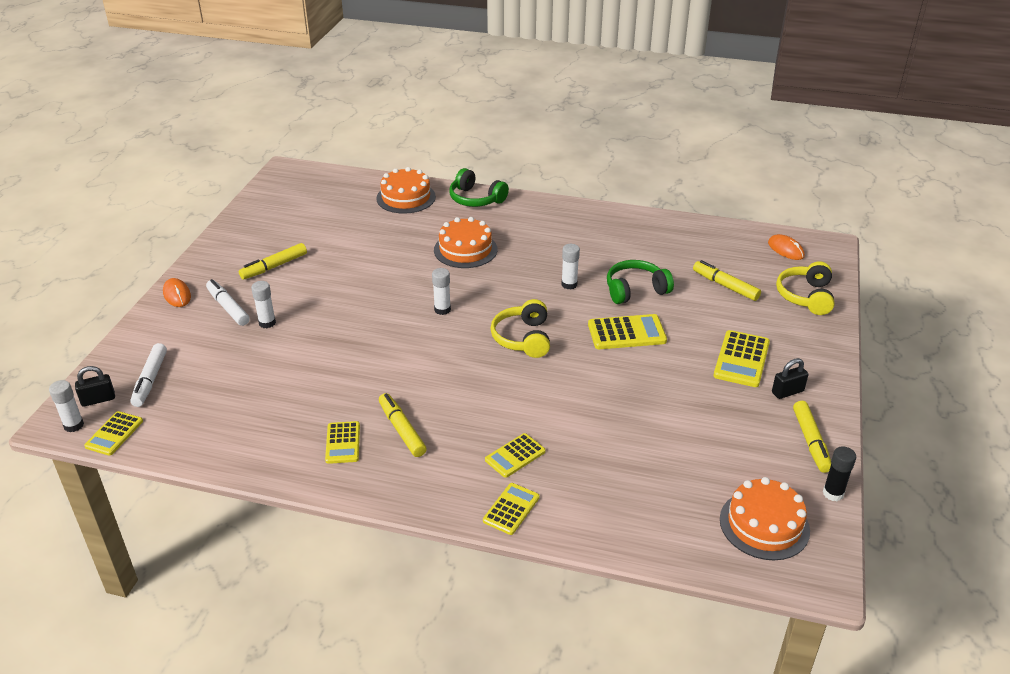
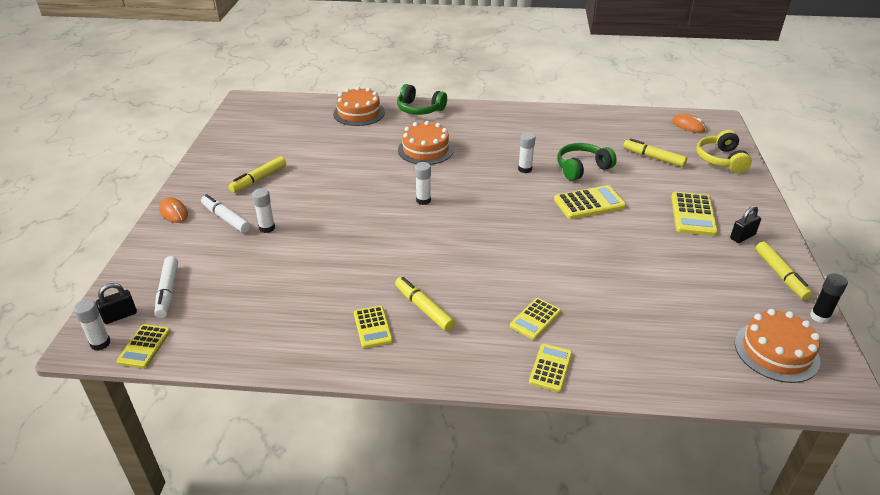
camera: 10 degrees left, 0 degrees up
yellow headphones [490,299,550,358] -> none

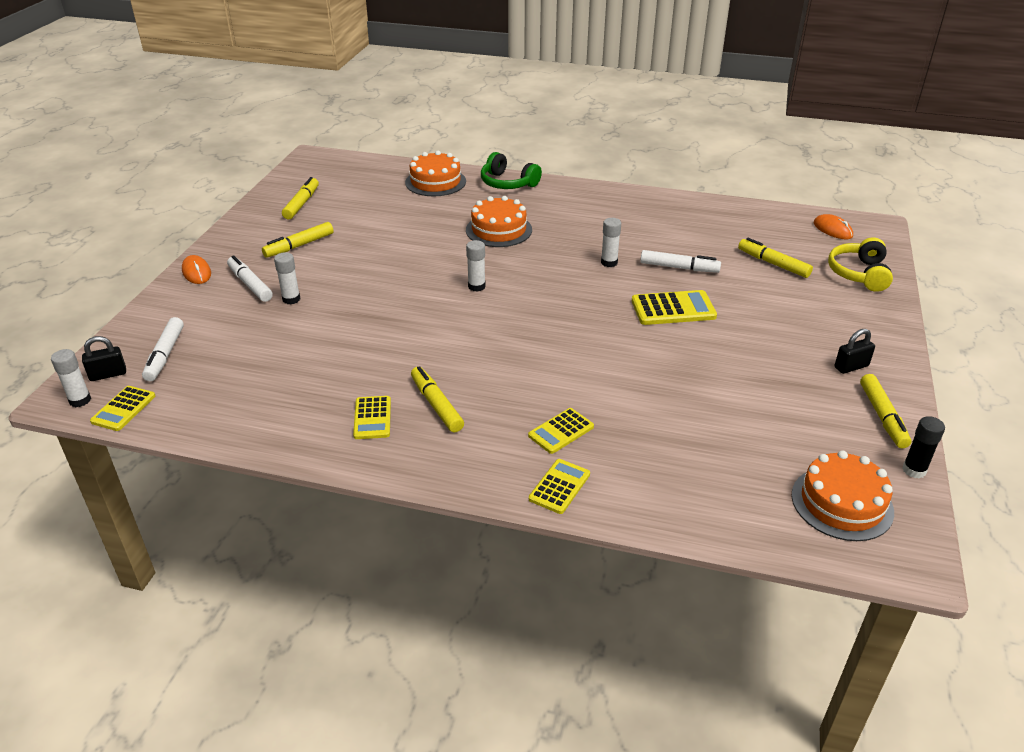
camera: 10 degrees right, 0 degrees up
green headphones [557,143,617,181] -> white marker [640,250,721,273]
yellow calculator [671,192,718,236] -> none
none -> yellow marker [282,177,319,219]

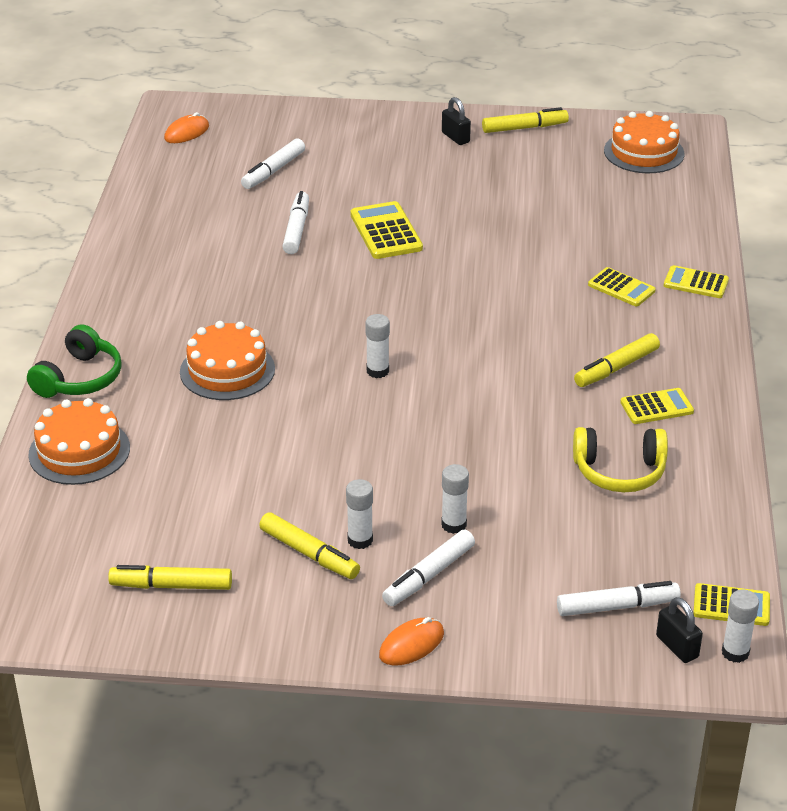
camera: 100 degrees left, 0 degrees up
white glue stick [601,218,621,267] -> white glue stick moved to [346,479,373,549]
yellow marker [738,238,813,278] -> white marker [241,139,305,189]
yellow headphones [828,237,893,292] -> yellow headphones moved to [573,427,668,492]
black glue stick [902,416,945,479] -> none

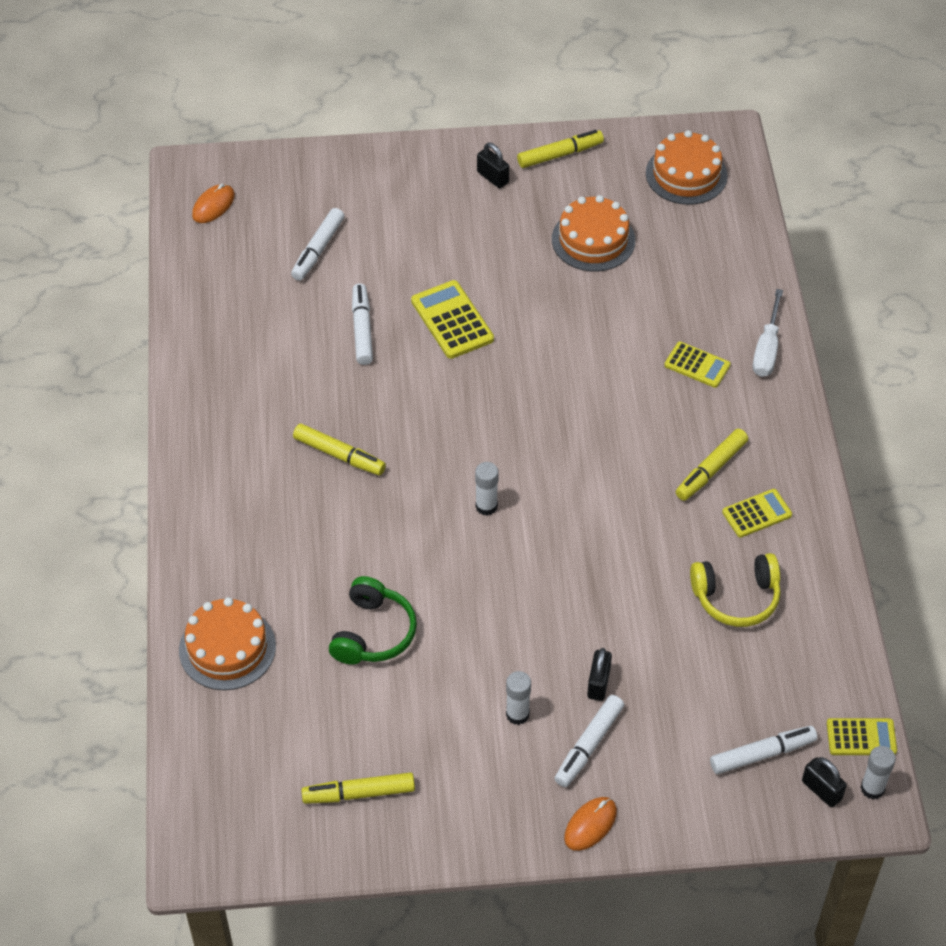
camera: 10 degrees left, 15 degrees up
green headphones [27,324,122,398] -> green headphones moved to [329,576,417,665]
orange cake [180,321,275,400] -> orange cake moved to [552,195,635,272]
yellow marker [259,512,360,579] -> yellow marker moved to [293,423,386,476]
white glue stick [441,464,469,534] -> black padlock [587,648,612,701]
yellow calculator [664,265,729,298] -> white screwdriver [753,289,783,377]

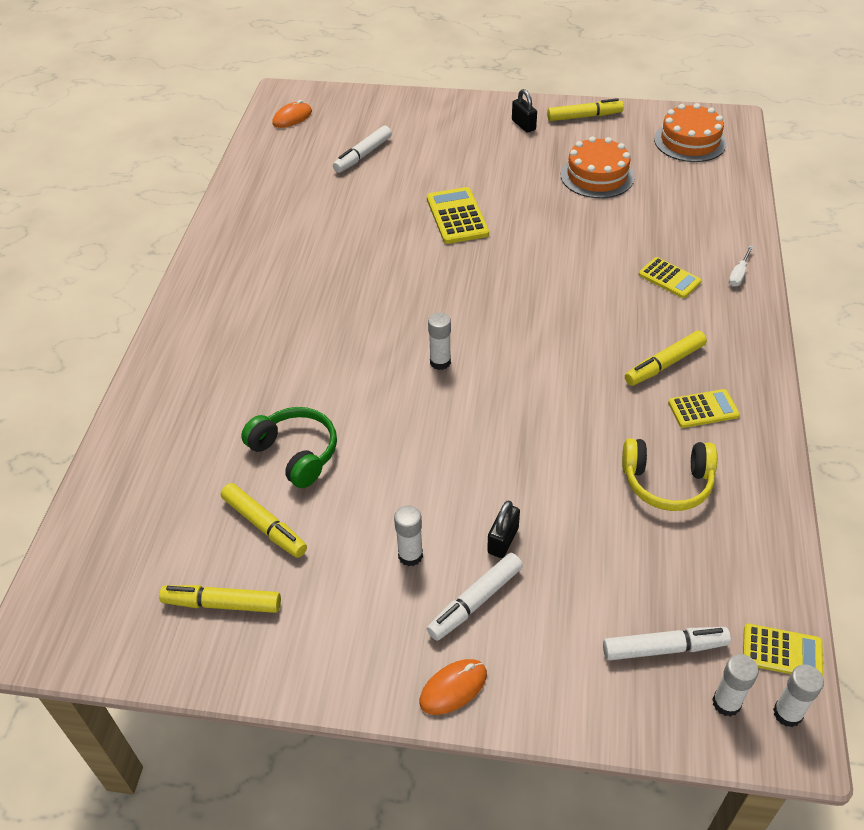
camera: 15 degrees right, 5 degrees down
orange cake [179,597,276,690] -> none
yellow marker [293,423,386,476] -> yellow marker moved to [221,483,307,558]
green headphones [329,576,417,665] -> green headphones turned 75 degrees counterclockwise [241,407,337,488]
white marker [352,283,373,365] -> none
white screwdriver [753,289,783,377] -> white screwdriver [729,246,753,287], size x0.61
black padlock [802,757,847,807] -> white glue stick [712,654,759,717]

